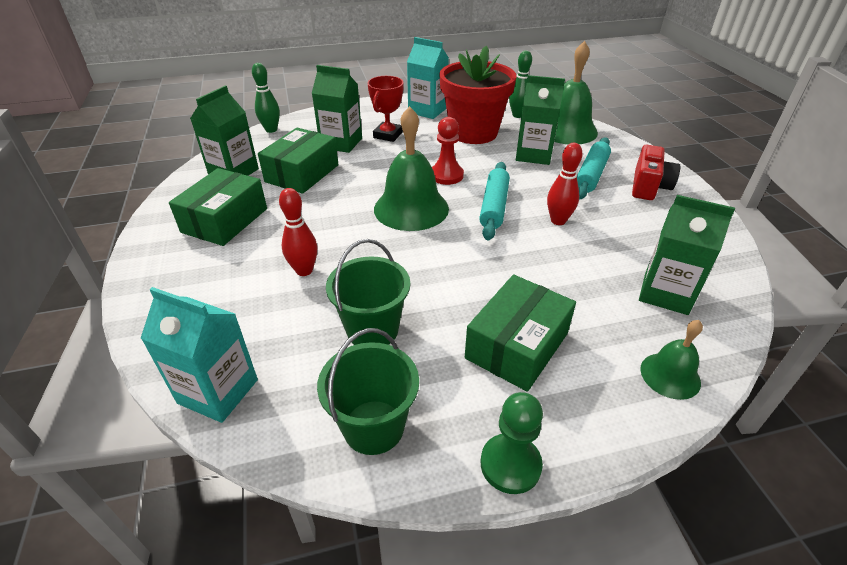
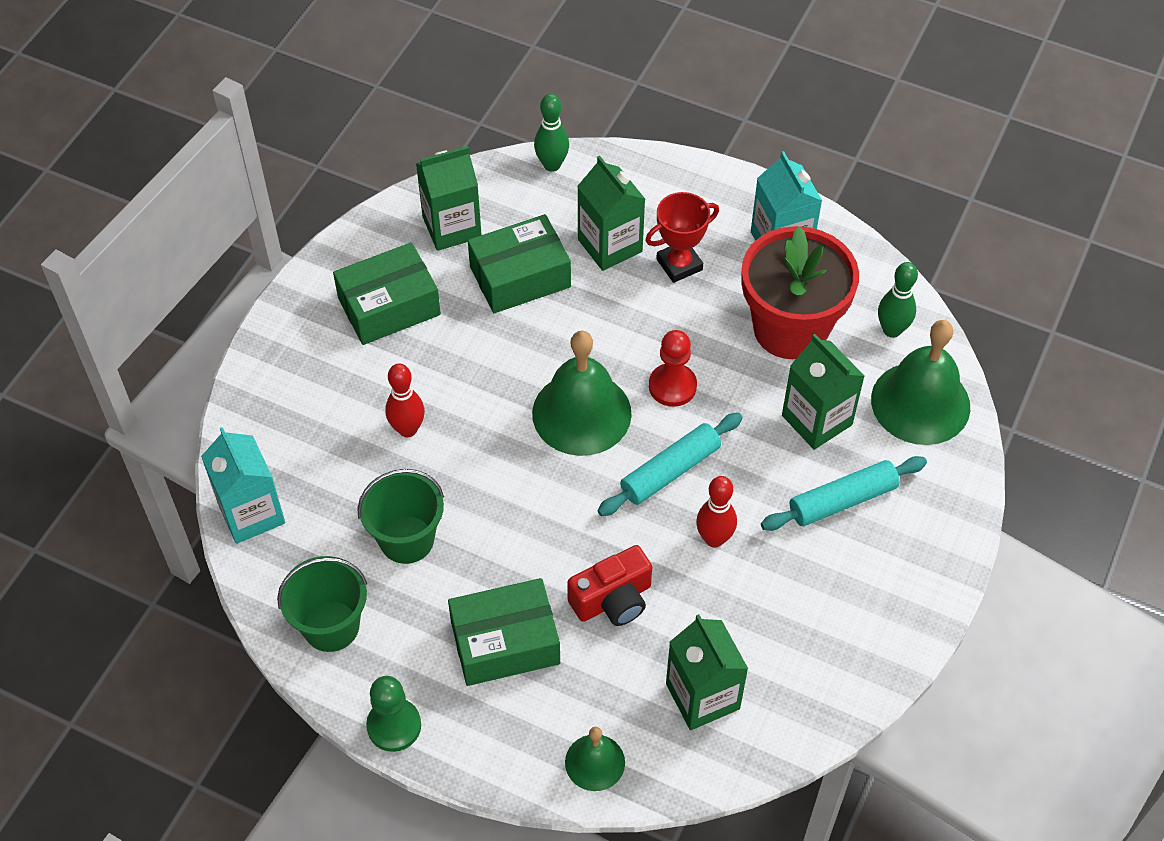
camera: 40 degrees right, 15 degrees up
red camera [632,145,680,200] -> red camera moved to [567,545,652,626]

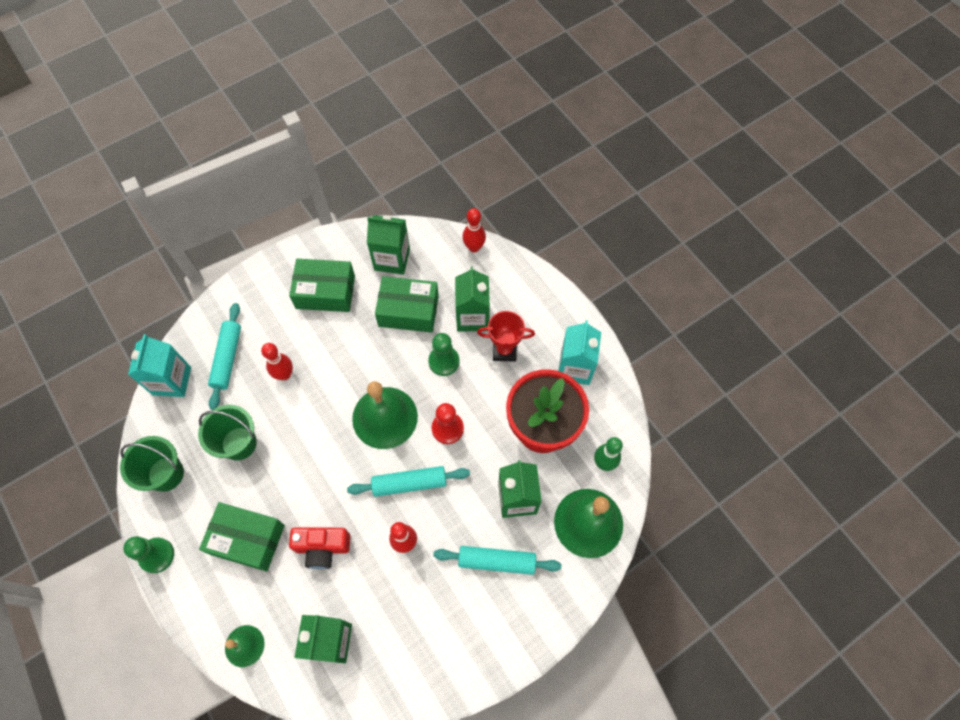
camera: 30 degrees right, 10 degrees up
green bowling pin [534,94,569,172] -> red bowling pin [462,208,486,252]
none -> turquoise rolling pin [208,303,241,410]
none -> green pawn [428,333,459,376]

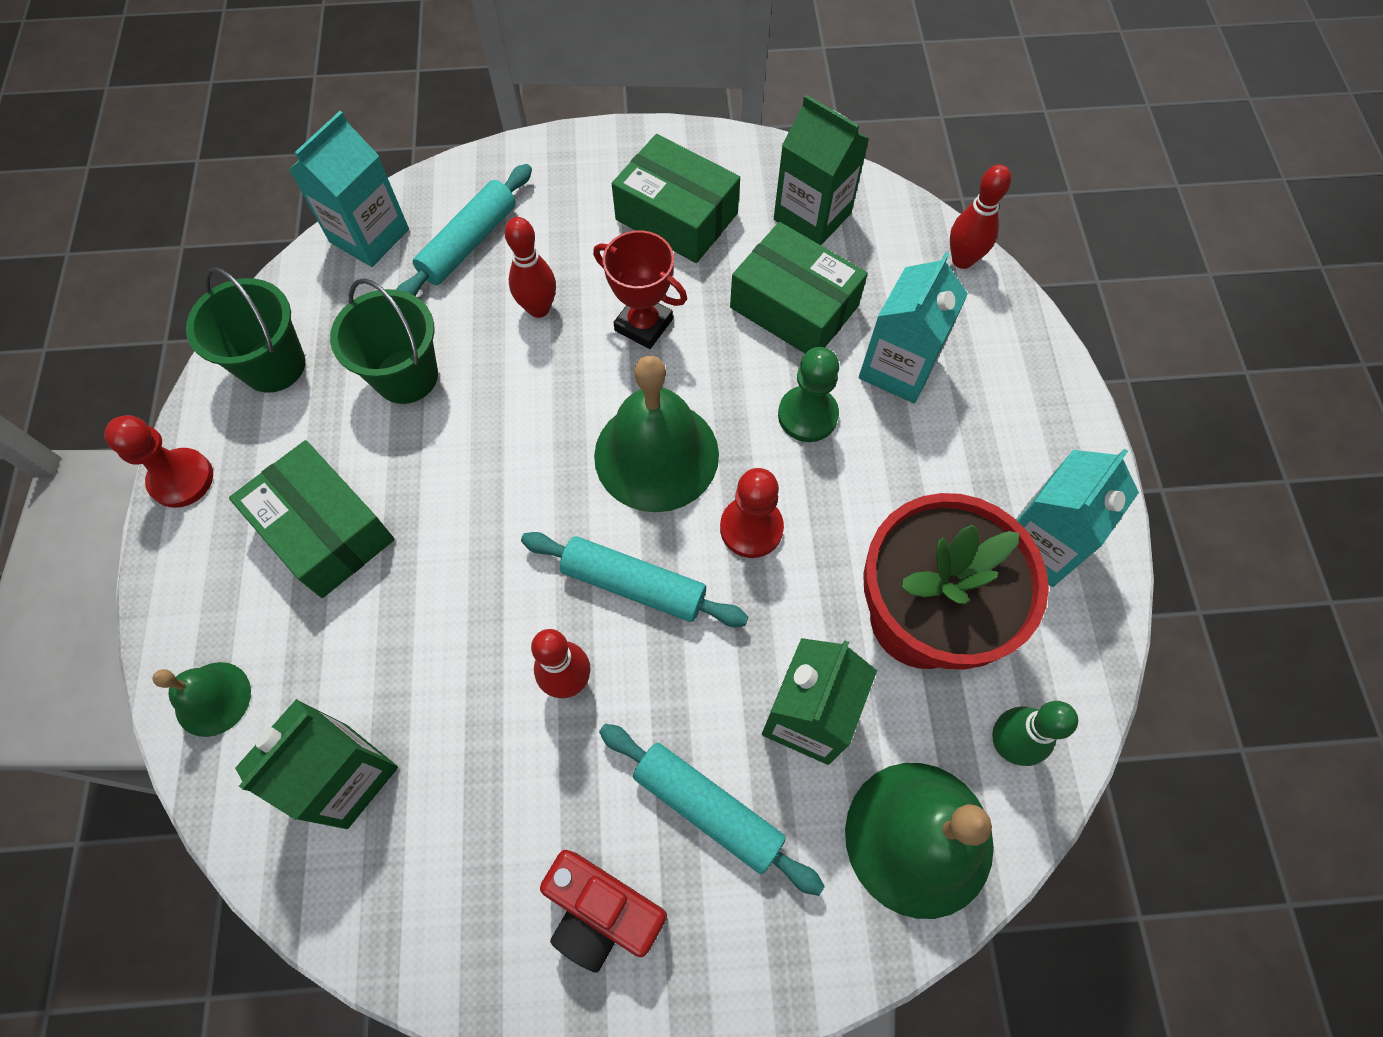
camera: 30 degrees right, 0 degrees up
green pawn [123,536,174,573] -> red pawn [104,415,213,508]
red camera [289,527,350,569] -> red camera moved to [540,850,667,973]
green carton [455,266,490,332] -> turquoise carton [859,252,968,403]
red trophy [477,311,535,362] -> red trophy moved to [593,230,687,349]

